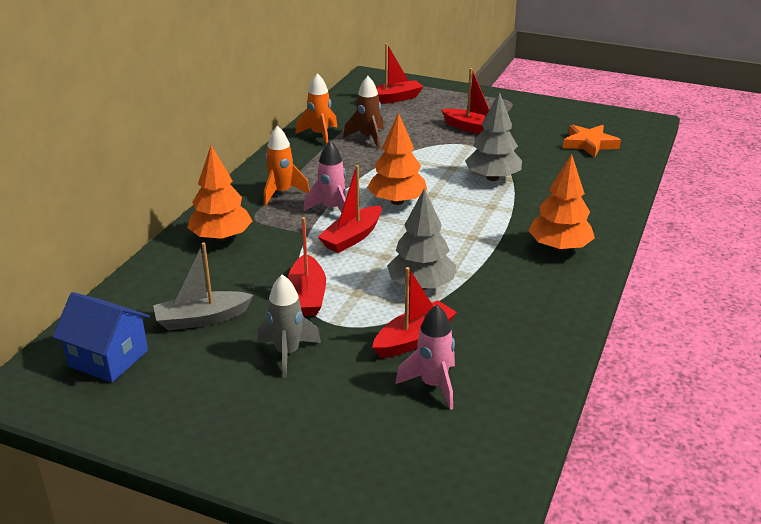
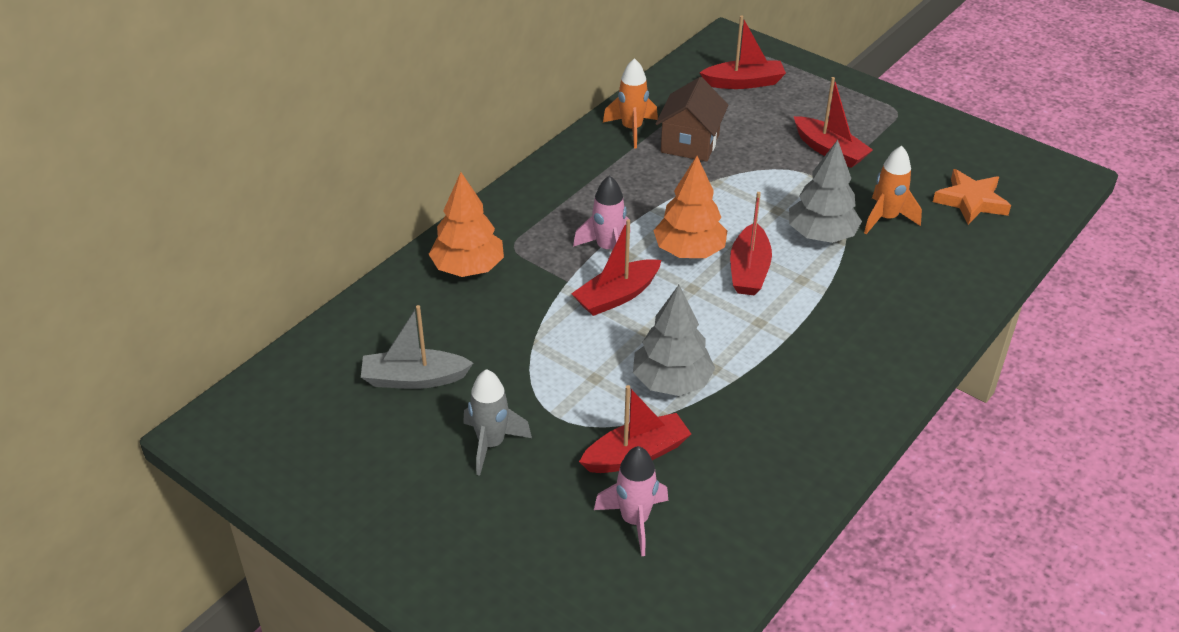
camera: 15 degrees right, 10 degrees up
blue house [52,292,150,383] -> none
orange rocket [264,126,309,206] -> orange rocket moved to [864,146,922,234]
red boat [288,217,326,316] -> red boat moved to [730,192,772,296]
brown rocket [343,76,384,149] -> brown house [655,77,728,162]
orange tree [528,154,595,252] -> none

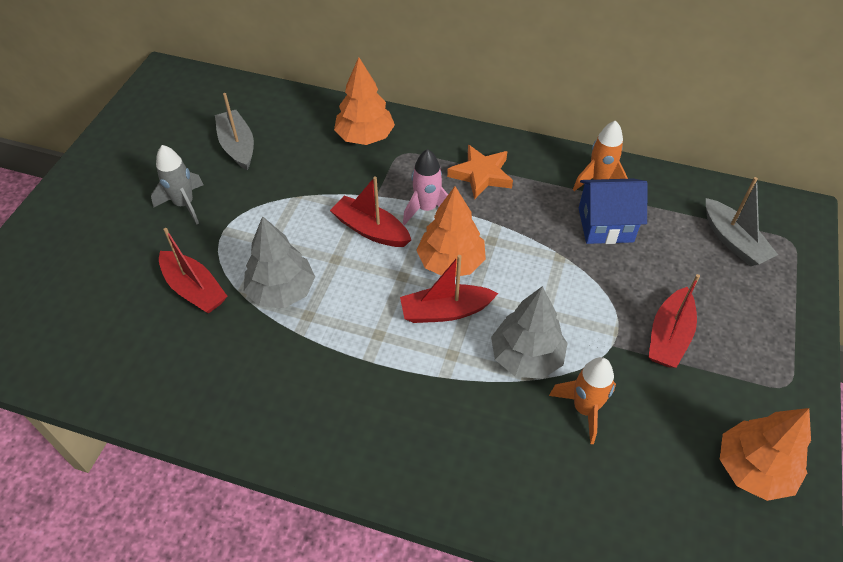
camera: 70 degrees right, 10 degrees up
pink rocket [594,446,668,556] -> none
brown house [655,77,728,162] -> blue house [579,179,647,244]
red boat [700,16,786,89] -> grey boat [706,177,778,266]
orange star [933,169,1011,225] -> orange star moved to [447,145,513,200]
none -> orange tree [720,408,811,501]

